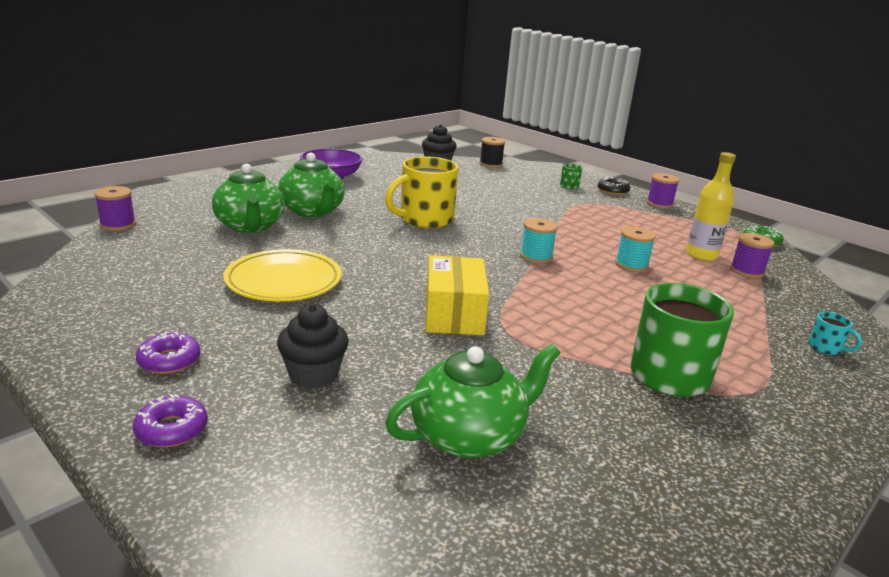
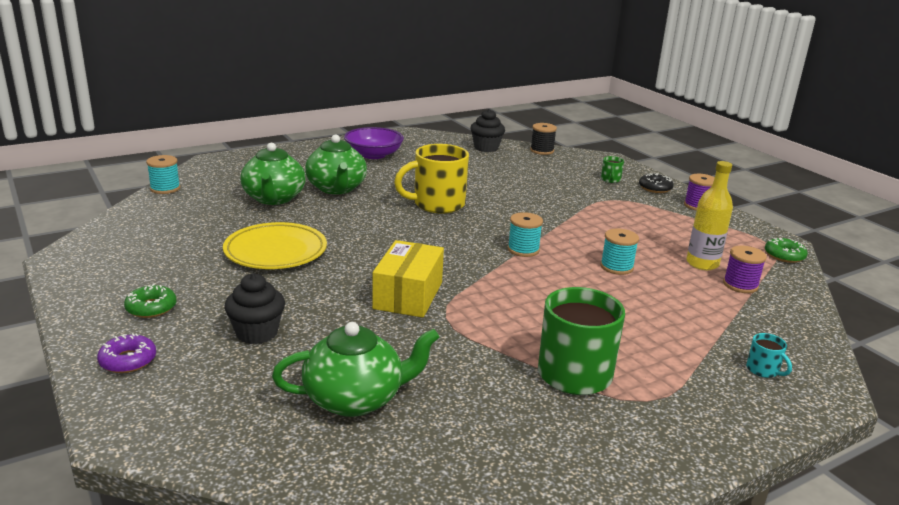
camera: 15 degrees right, 0 degrees up
purple spool [94,186,136,231] -> turquoise spool [146,155,180,194]
purple donut [136,331,201,374] -> green donut [124,284,177,318]

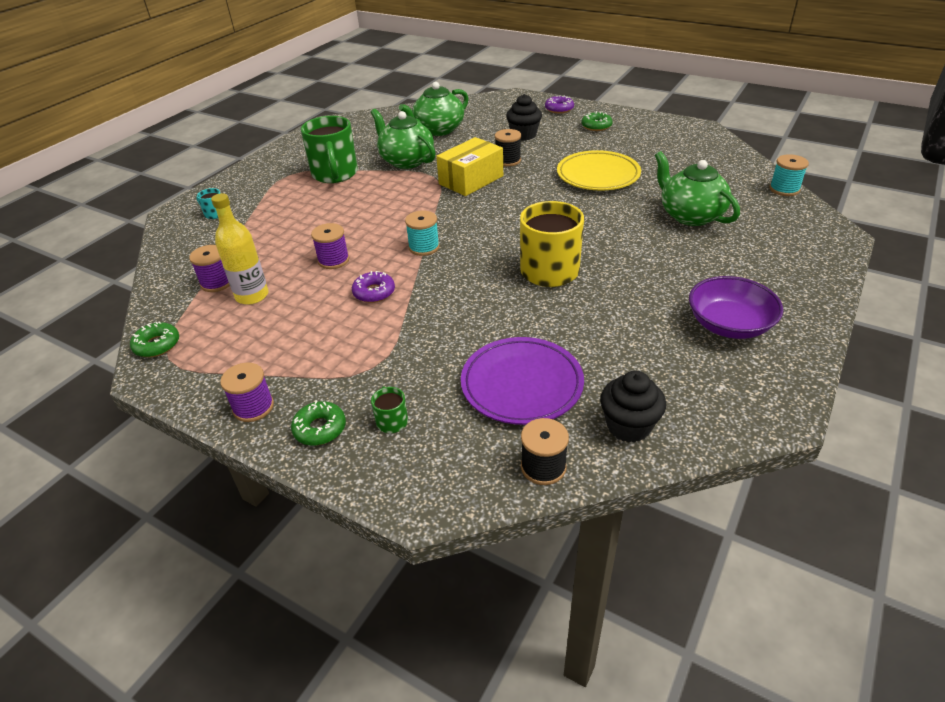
camera: 155 degrees right, 15 degrees up
green teapot [305,134,367,194] -> green teapot moved to [371,109,436,169]
yellow box [372,240,444,318] -> yellow box turned 60 degrees clockwise [436,137,503,196]
turquoise spool [600,229,639,275] -> purple spool [311,223,349,269]
black donut [639,173,673,193] -> green donut [291,400,346,446]
none -> purple donut [352,271,395,303]
none -> purple plate [461,337,584,425]
none -> black spool [495,129,521,167]

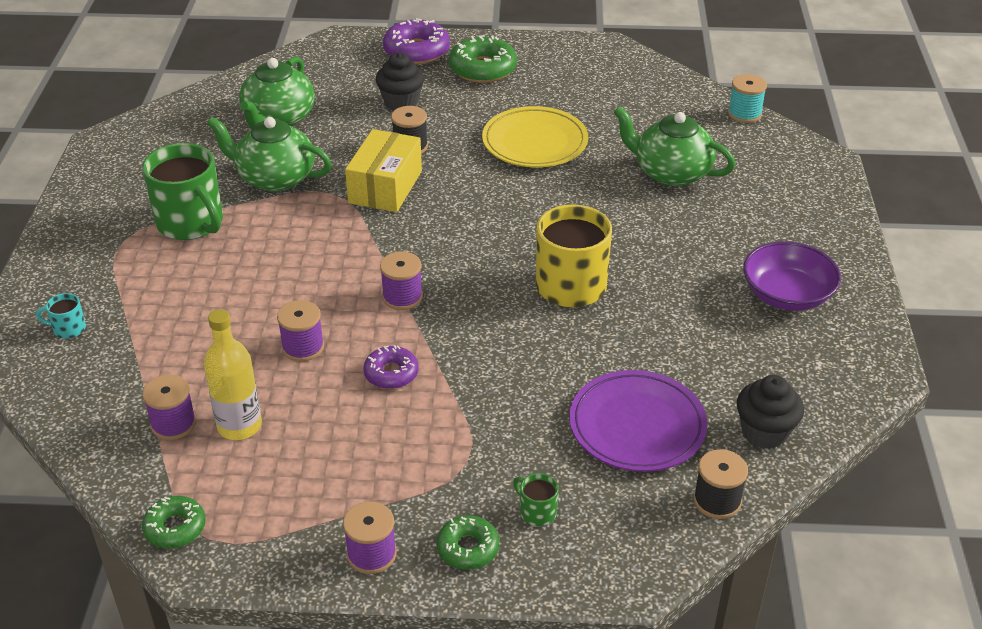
camera: 30 degrees left, 0 degrees up
turquoise spool [405,211,440,256] -> purple spool [380,251,423,310]
purple donut [545,96,574,114] -> purple donut [383,18,450,64], size x1.67
green donut [581,111,613,131] -> green donut [449,35,517,83], size x1.67

